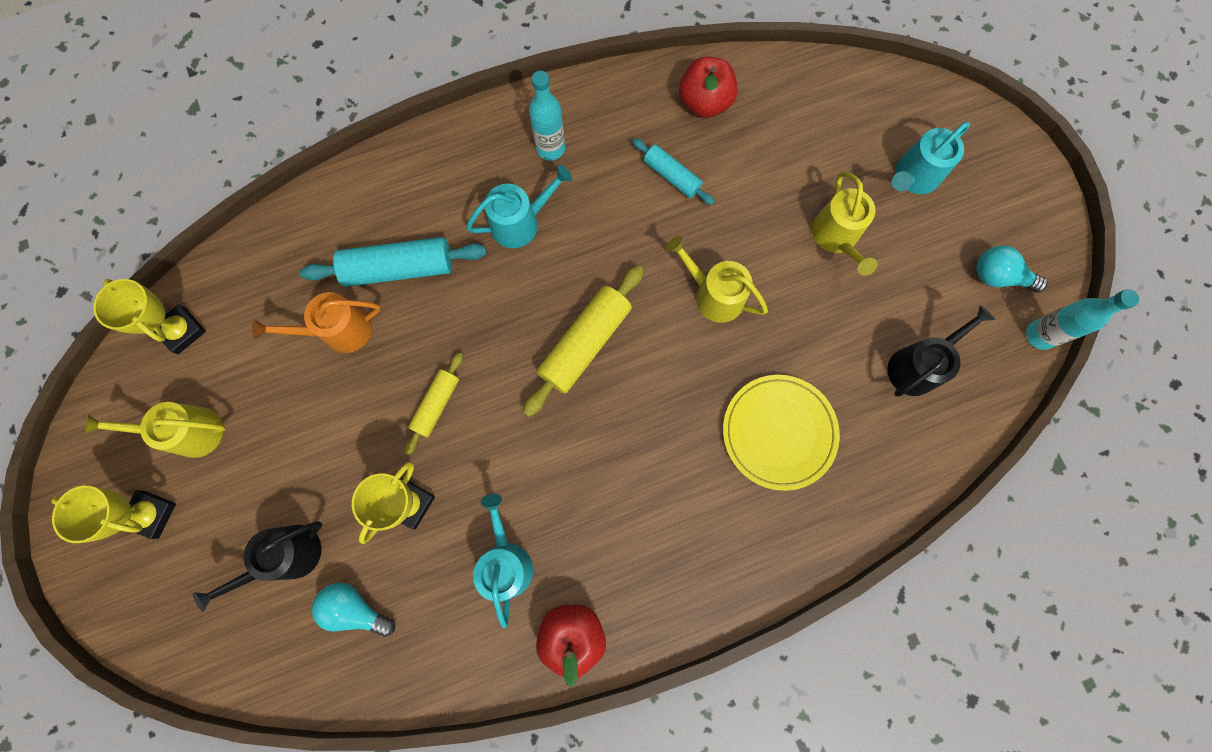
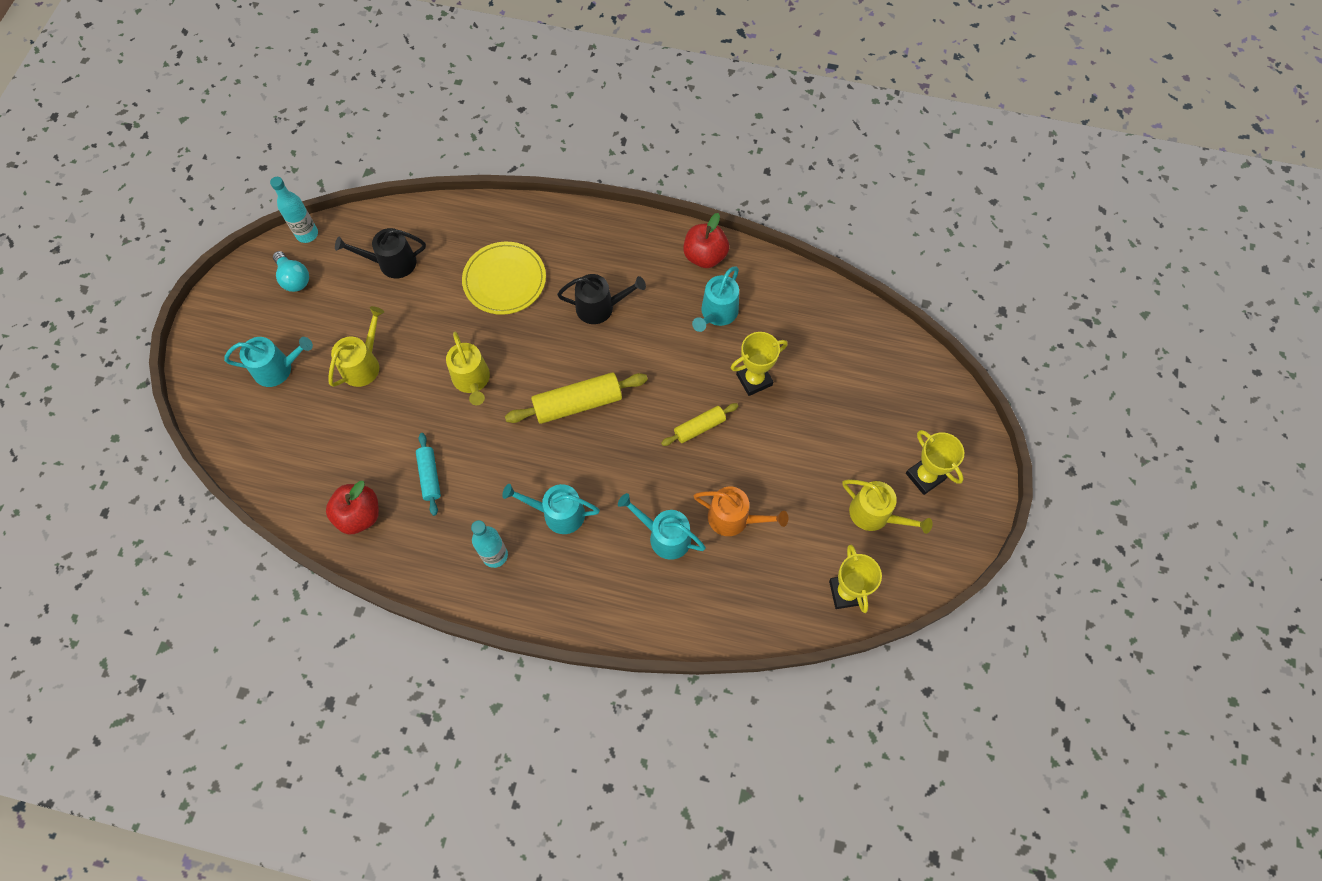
camera: 145 degrees left, 10 degrees down
black watering can [193,521,322,612] -> black watering can moved to [557,274,646,324]
turquoise rolling pin [300,237,487,287] -> turquoise watering can [618,493,706,560]
turquoise light bulb [312,583,395,637] -> none

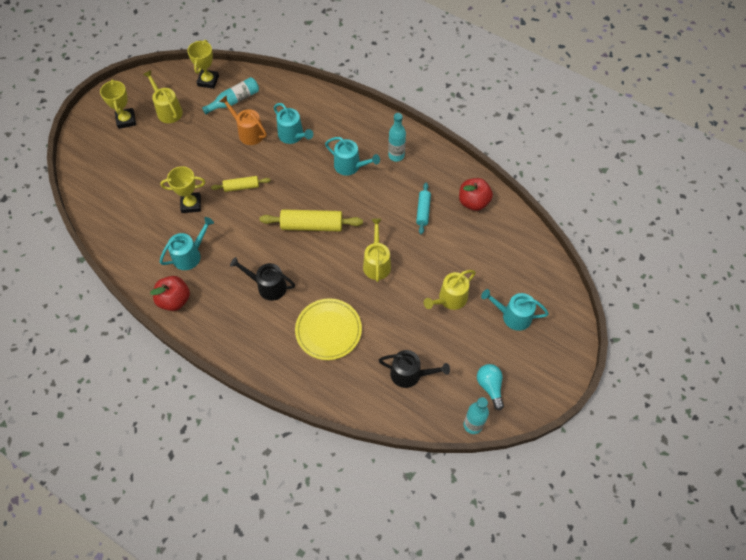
camera: 160 degrees left, 5 degrees down
none -> turquoise bottle [202,77,259,115]

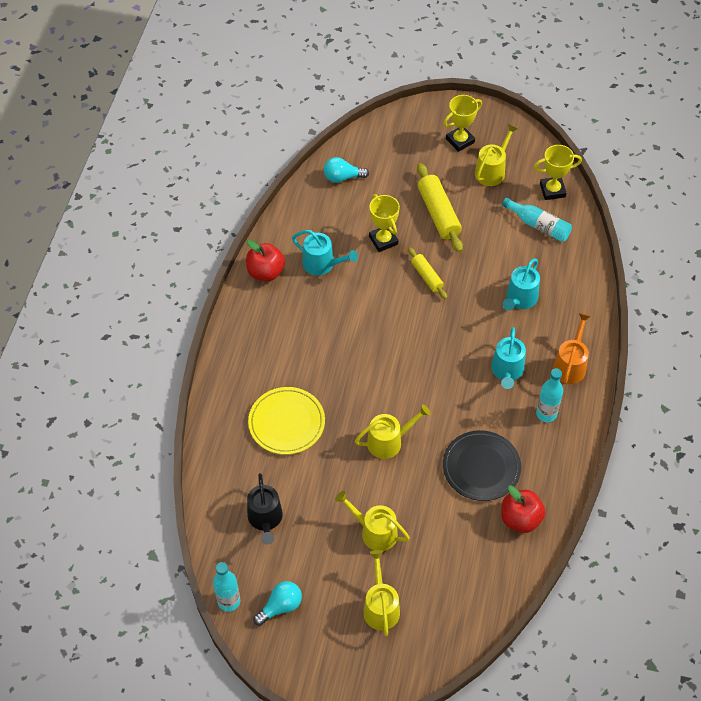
camera: 70 degrees right, 5 degrees down
orange watering can [219,95,267,145] -> orange watering can moved to [553,313,591,384]
black watering can [230,257,295,301] -> none
yellow rolling pin [260,209,363,232] -> yellow rolling pin moved to [417,163,463,253]
turquoise rolling pin [416,183,431,234] -> black plate [443,430,521,501]
turquoise watering can [481,289,549,331] -> yellow watering can [363,550,400,636]
none -> turquoise light bulb [324,157,369,183]

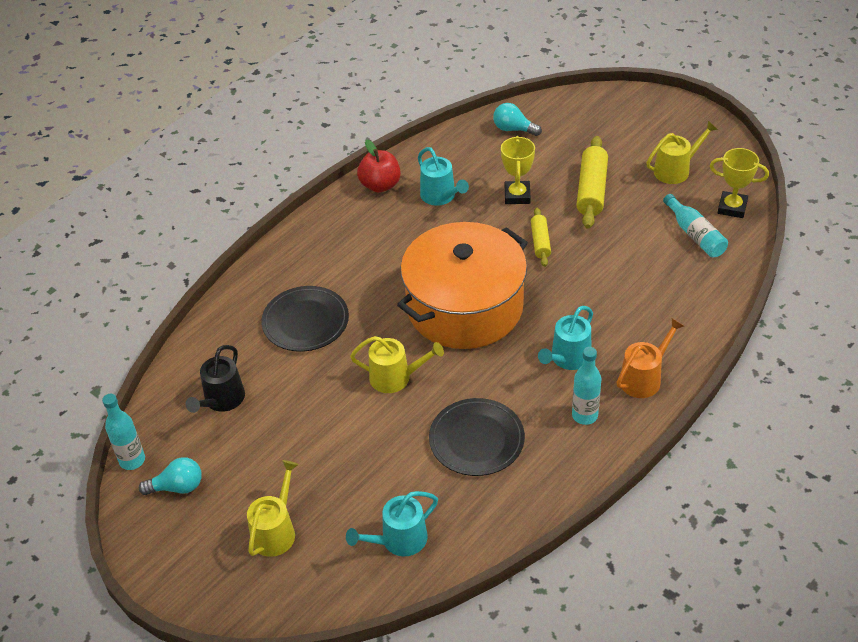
camera: 30 degrees right, 10 degrees down
yellow plate [248,387,325,455] -> black plate [261,286,349,351]
yellow watering can [335,491,410,551] -> none
yellow trophy [444,95,482,152] -> none
red apple [501,486,545,533] -> none
turquoise watering can [503,258,540,311] -> turquoise watering can moved to [346,491,438,556]
none -> orange pot [397,222,528,349]

